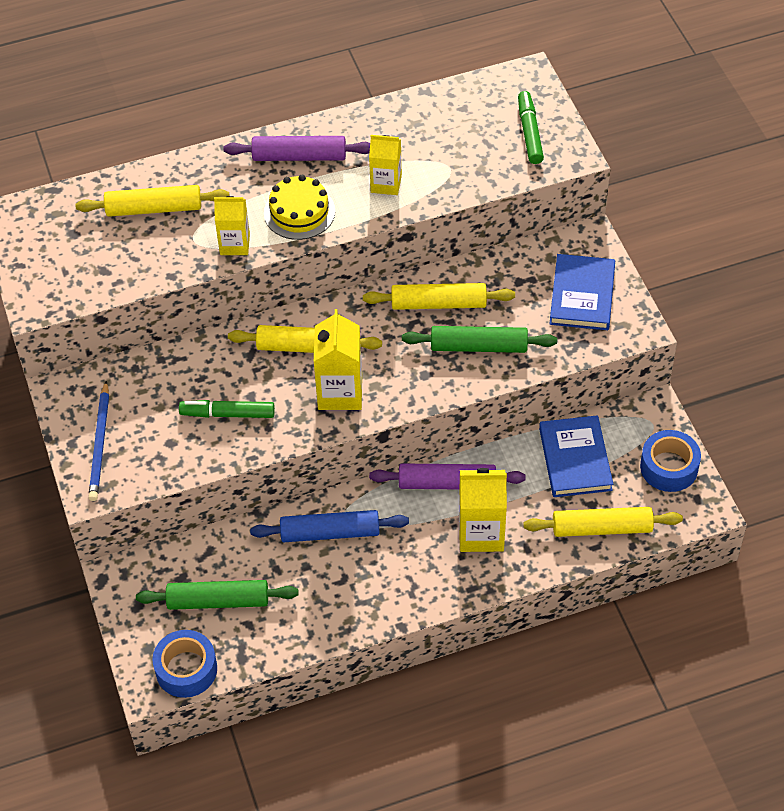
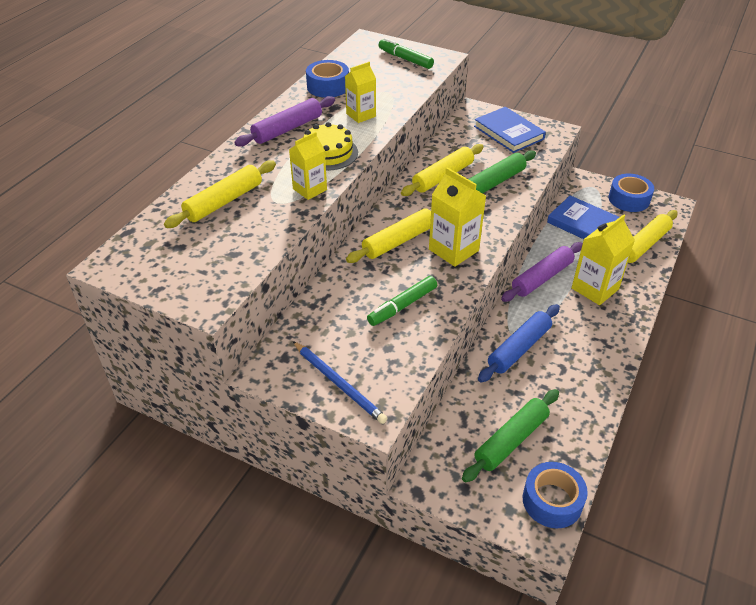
camera: 45 degrees left, 10 degrees down
none -> blue tape [306,60,349,98]

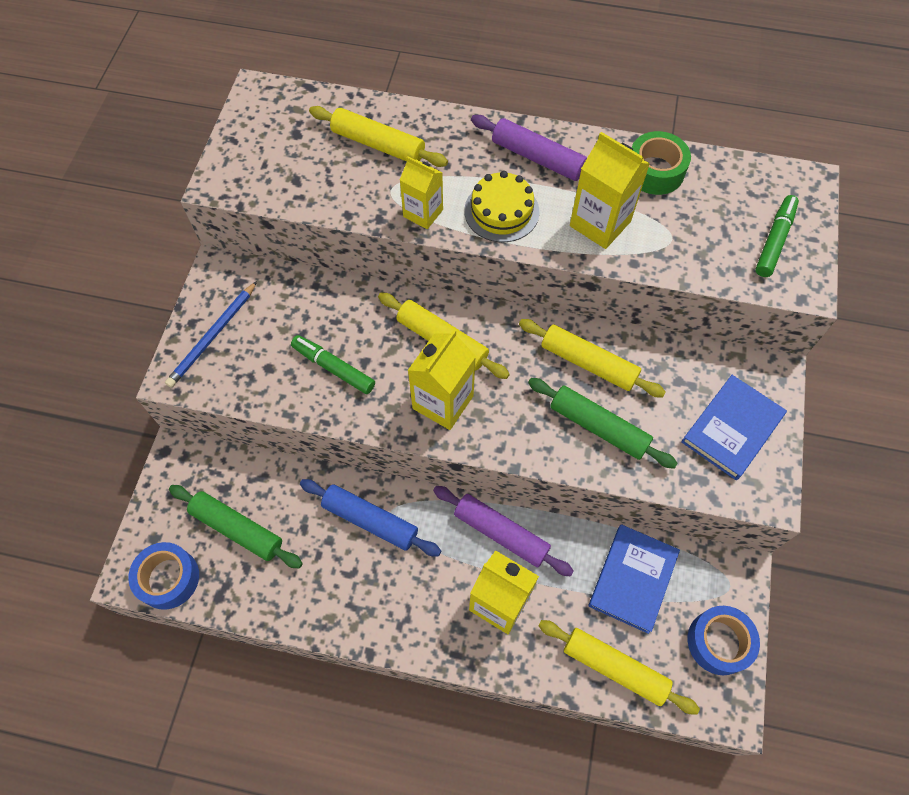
camera: 75 degrees right, 20 degrees up
blue tape [306,60,349,98] -> green tape [632,131,691,195]
yellow carton [345,62,376,123] -> yellow carton [570,132,650,249], size x1.52

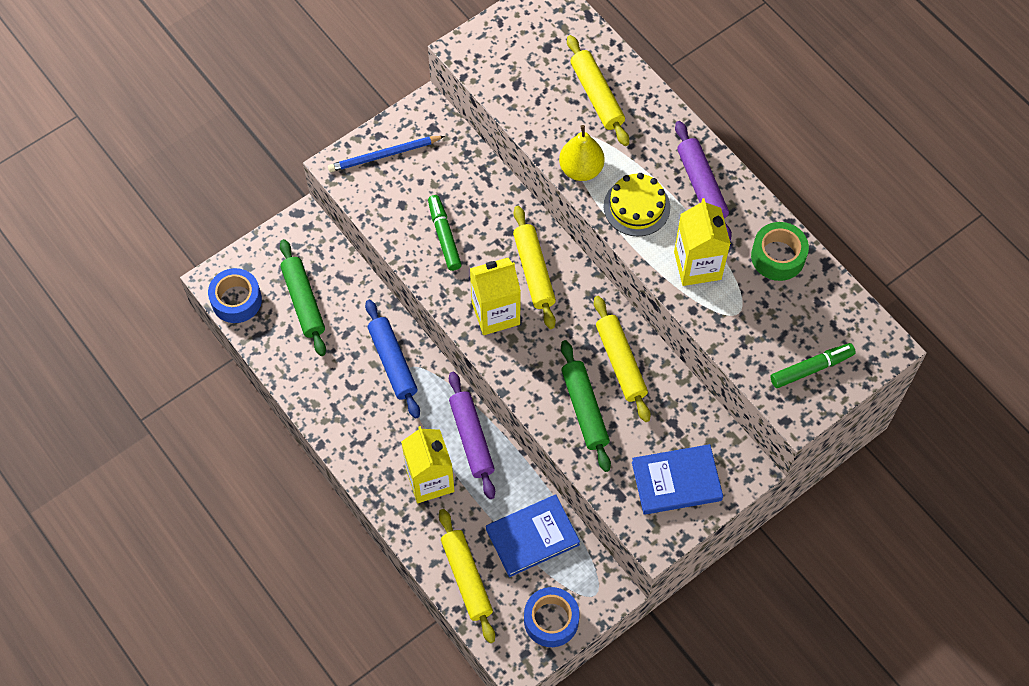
camera: 40 degrees right, 0 degrees up
yellow carton [400,156,443,229] -> yellow pear [559,125,605,181]

